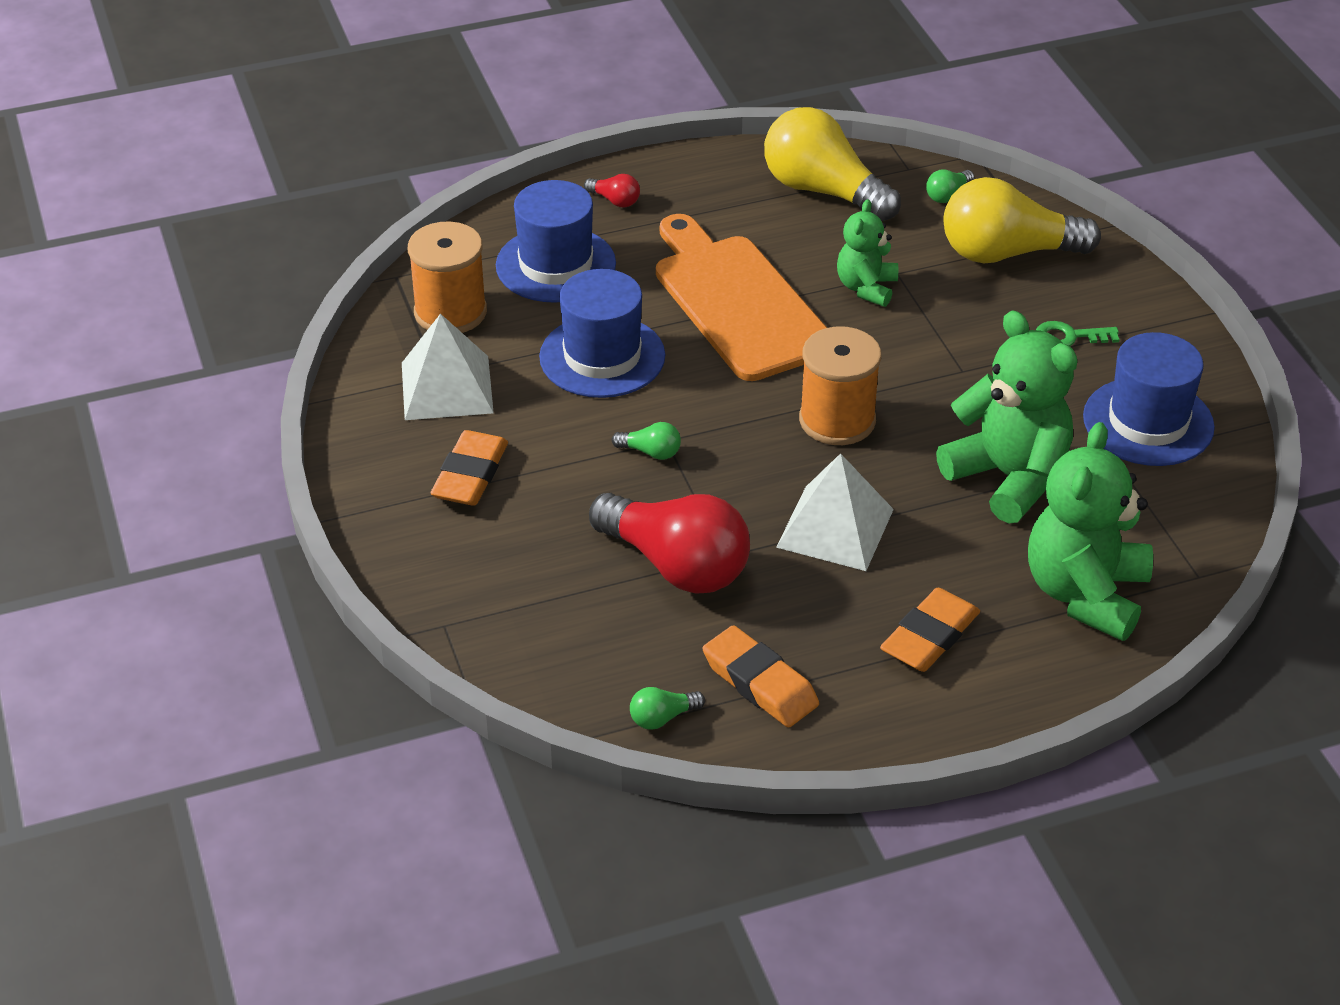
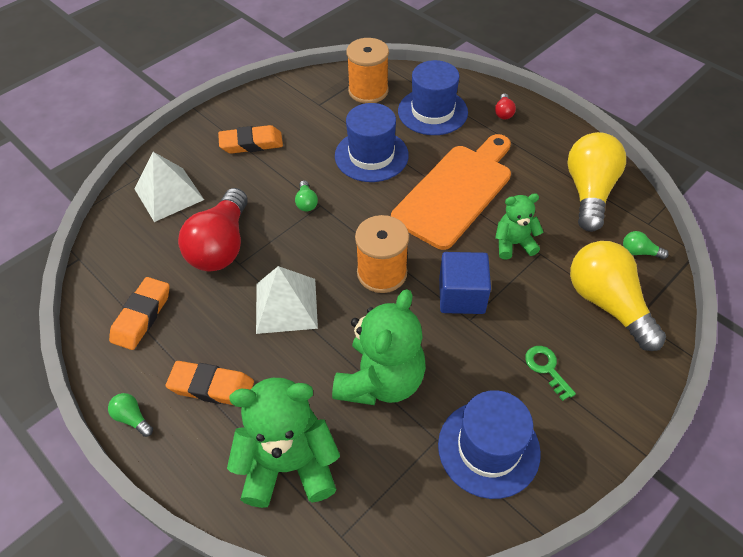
camera: 65 degrees right, 10 degrees up
white pyramid [402,313,494,420] -> white pyramid moved to [135,152,204,222]
green light bulb [630,687,705,730] -> green light bulb moved to [108,393,153,437]
none -> blue cube [439,252,491,314]

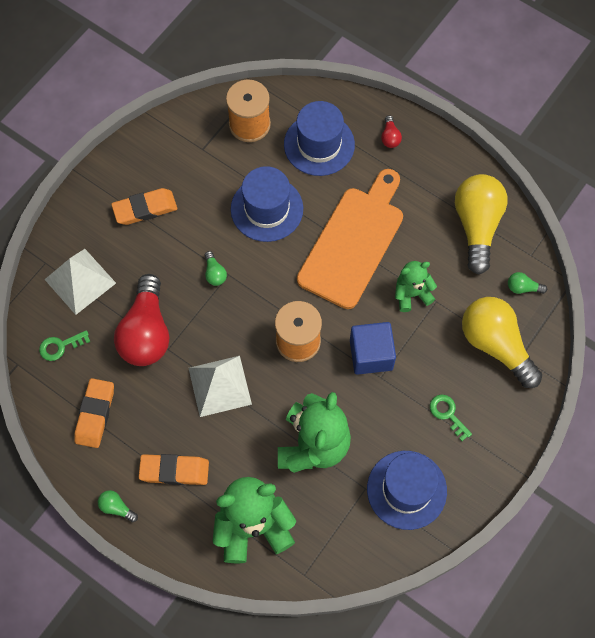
camera: 10 degrees left, 15 degrees up
none -> green key [39,330,90,361]

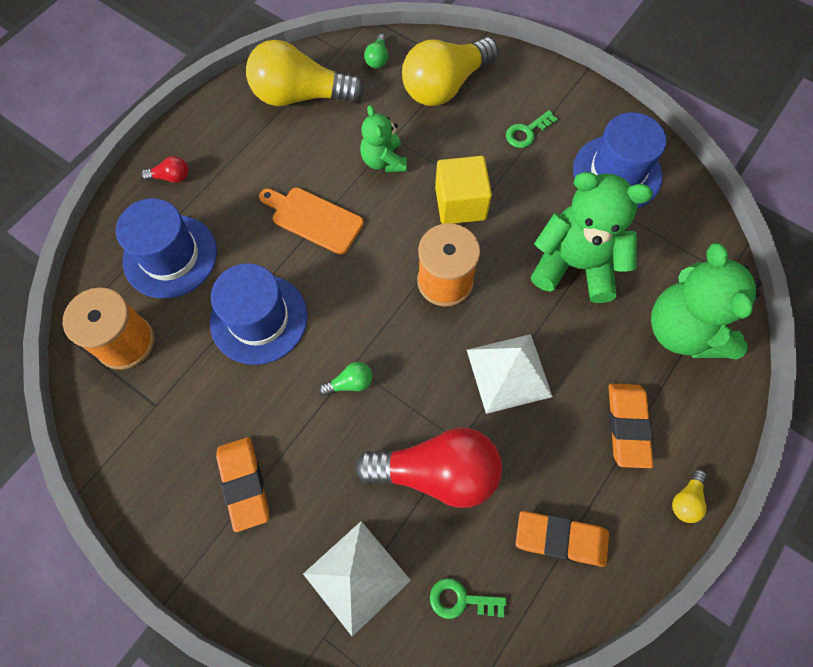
camera: 90 degrees left, 0 degrees up
green key [39,330,90,361] -> green key turned 120 degrees clockwise [430,578,507,619]
green light bulb [98,490,138,522] -> yellow light bulb [672,469,707,523]
orange cutting board [297,169,403,309] -> orange cutting board [259,188,364,255], size x0.56
blue cube [350,322,396,375] -> yellow cube [435,156,492,224]

